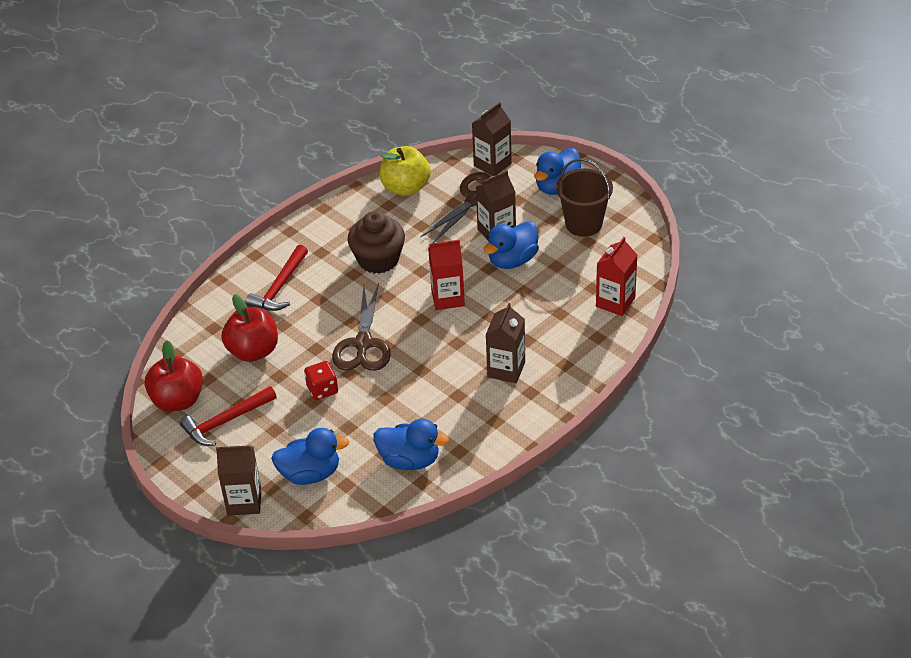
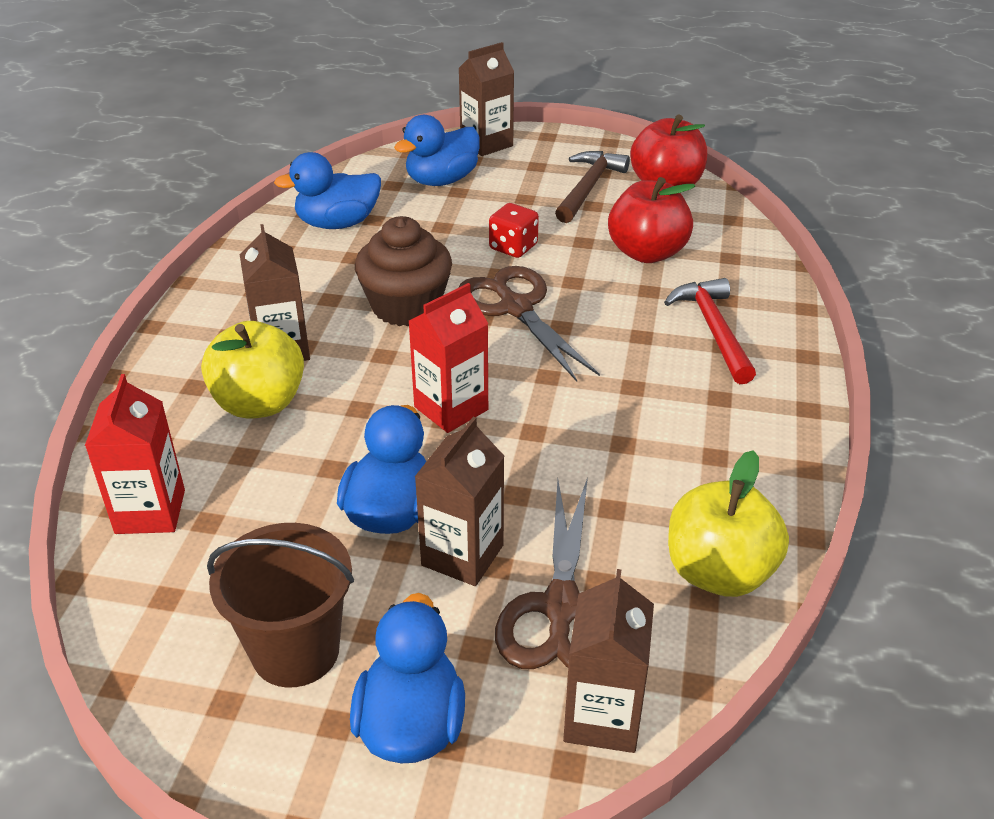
camera: 145 degrees right, 5 degrees down
red hammer [180,386,277,446] -> brown hammer [555,151,630,223]
brown cupcake [347,211,405,274] -> brown cupcake moved to [355,216,452,326]
none -> yellow apple [201,321,304,419]

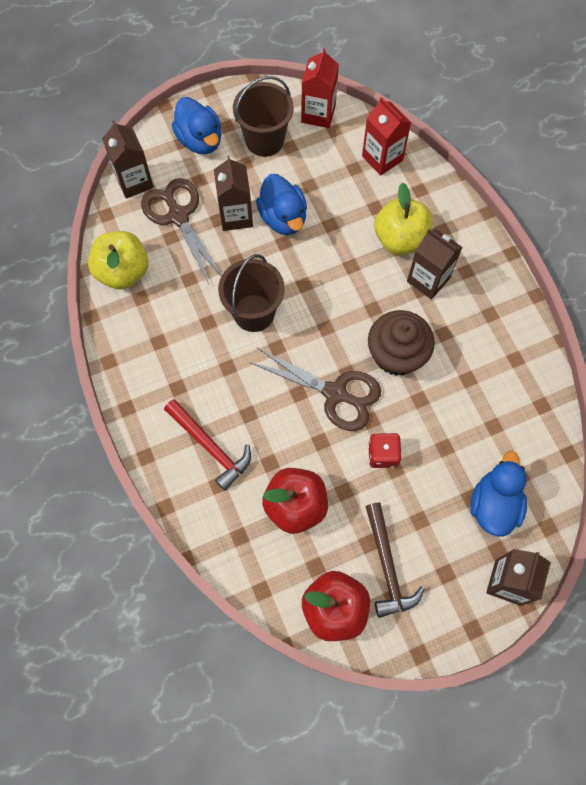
camera: 145 degrees right, 30 degrees up
blue duck [274,152,381,229] -> none
red carton [409,283,488,433] -> red carton moved to [301,48,339,128]
none -> brown bucket [218,254,285,332]

